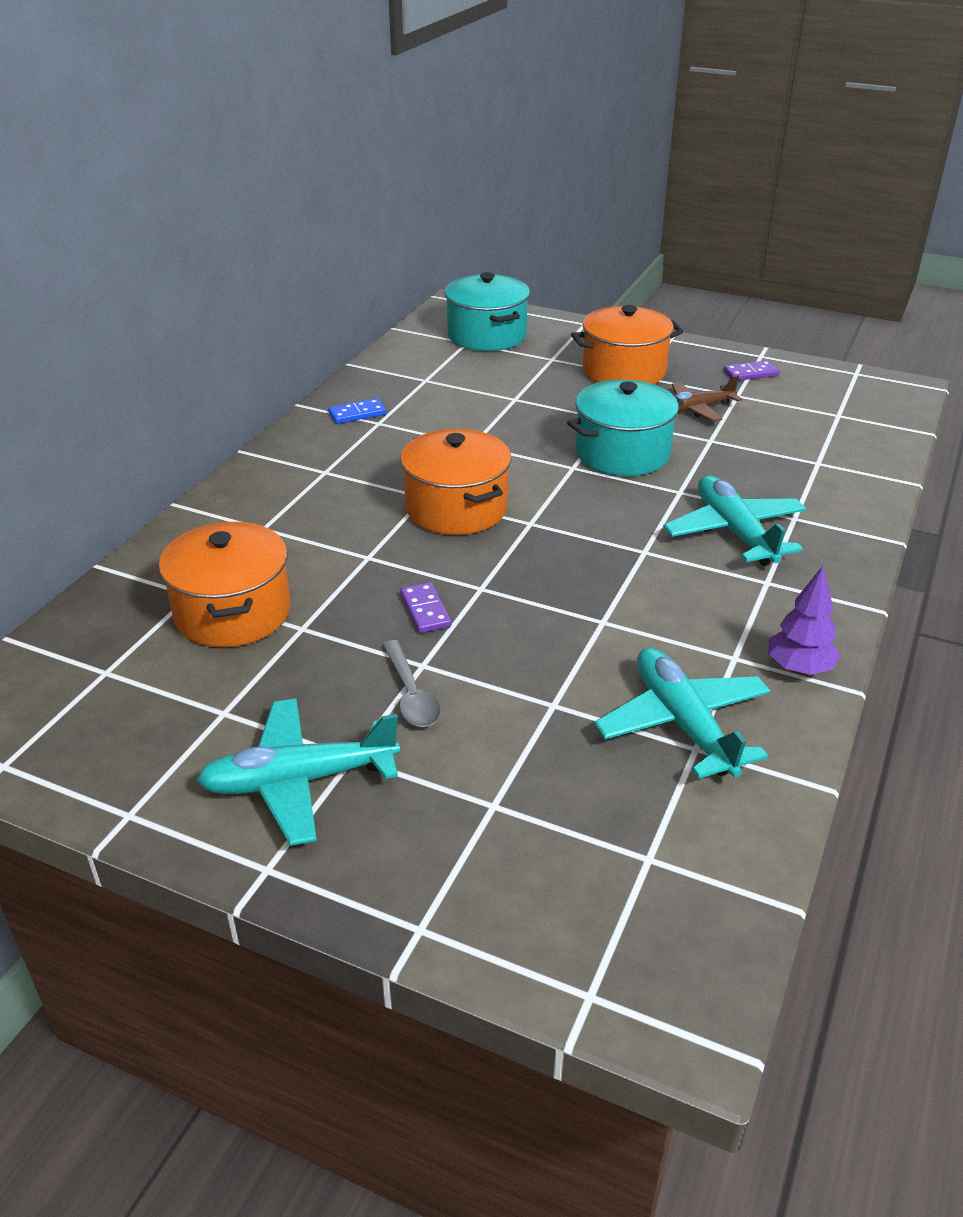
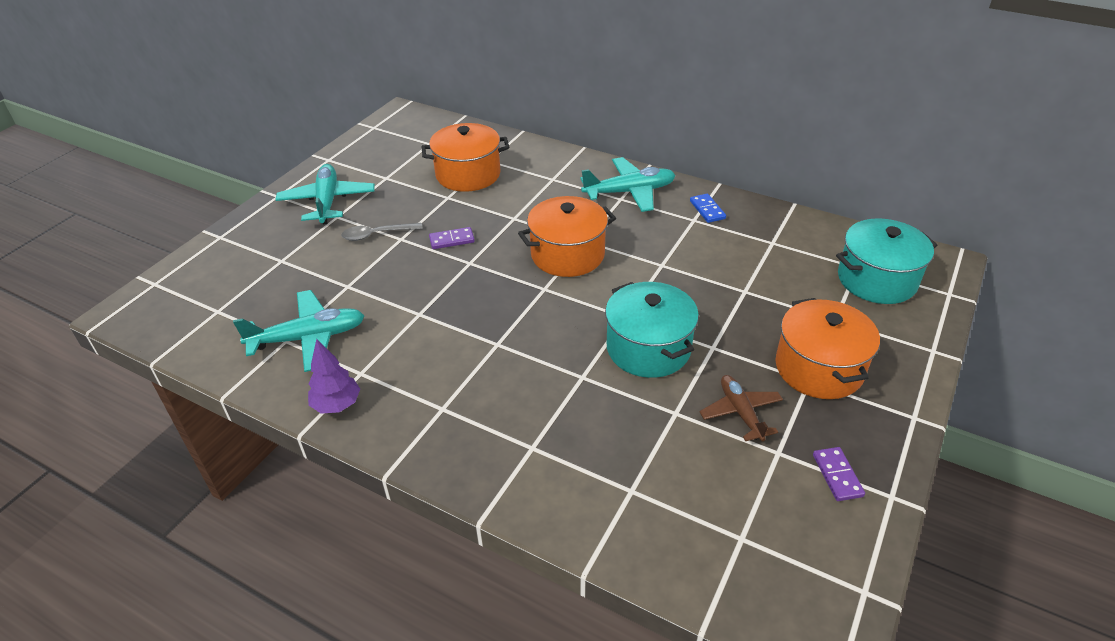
camera: 95 degrees right, 5 degrees up
turquoise plane [663,475,807,566] -> turquoise plane moved to [580,157,676,212]

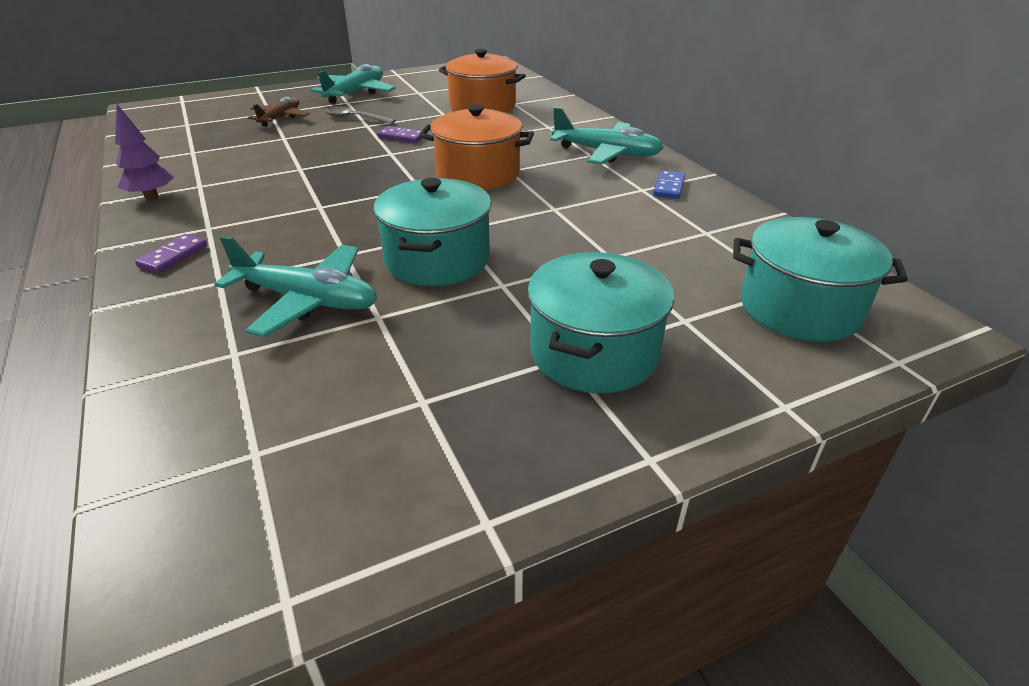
camera: 35 degrees right, 5 degrees down
turquoise plane [233,290,365,372] -> turquoise plane moved to [214,236,377,337]
brown plane [699,375,783,442] -> brown plane moved to [248,97,310,127]
orange pot [775,298,880,399] -> turquoise pot [527,252,674,393]
purple domino [813,447,865,501] -> purple domino moved to [135,234,207,273]

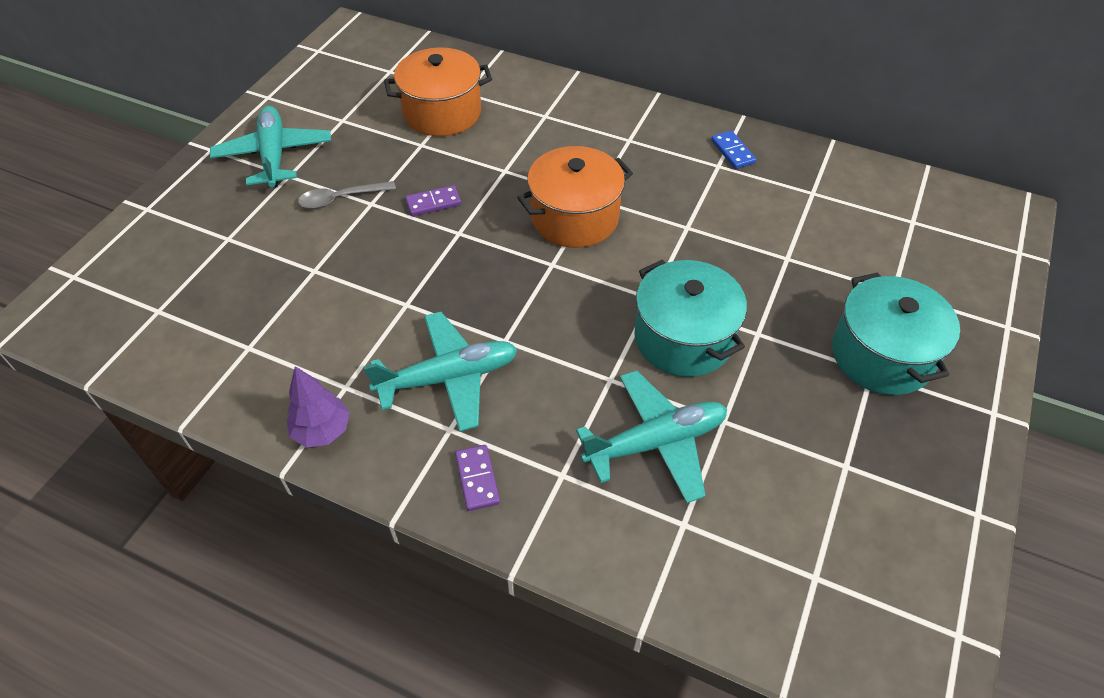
camera: 40 degrees left, 15 degrees up
brown plane [248,97,310,127] -> none
turquoise plane [550,107,664,165] -> turquoise plane moved to [364,312,517,432]
turquoise pot [733,217,908,342] -> none

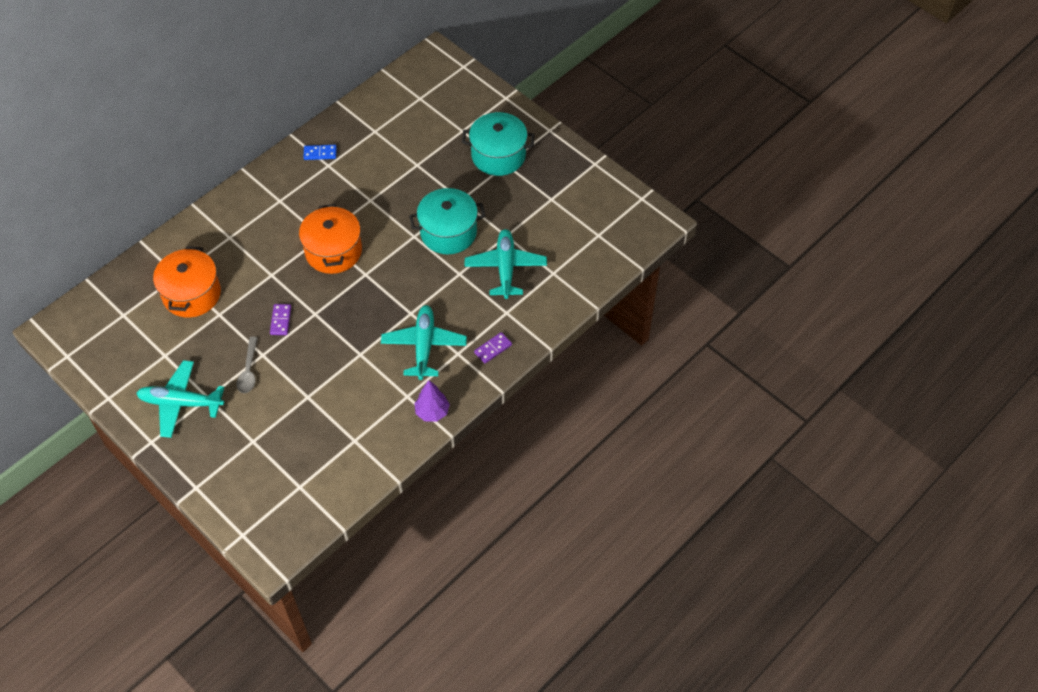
camera: 70 degrees left, 5 degrees up
purple domino [455,445,500,511] -> purple domino turned 45 degrees counterclockwise [474,332,512,364]

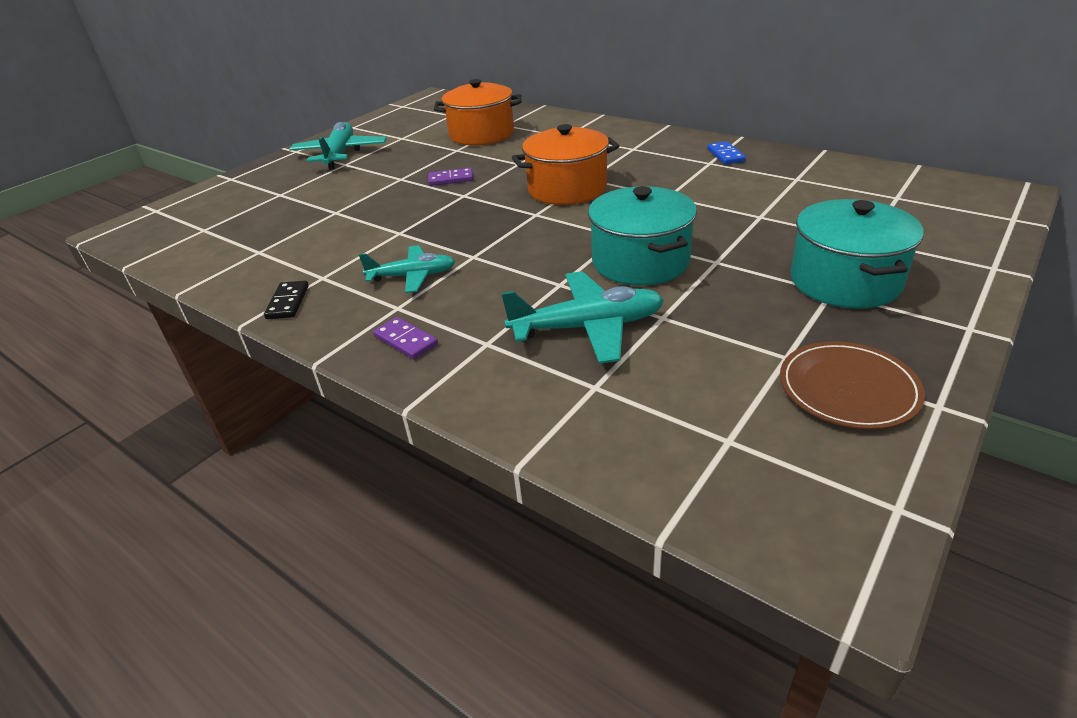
camera: 85 degrees right, 20 degrees down
grey spoon [236,337,258,393] -> none
turquoise plane [381,305,467,380] -> turquoise plane [359,245,455,293], size x0.66
purple tree [414,380,450,422] -> black domino [264,281,309,319]
none -> brown plate [780,341,925,429]

